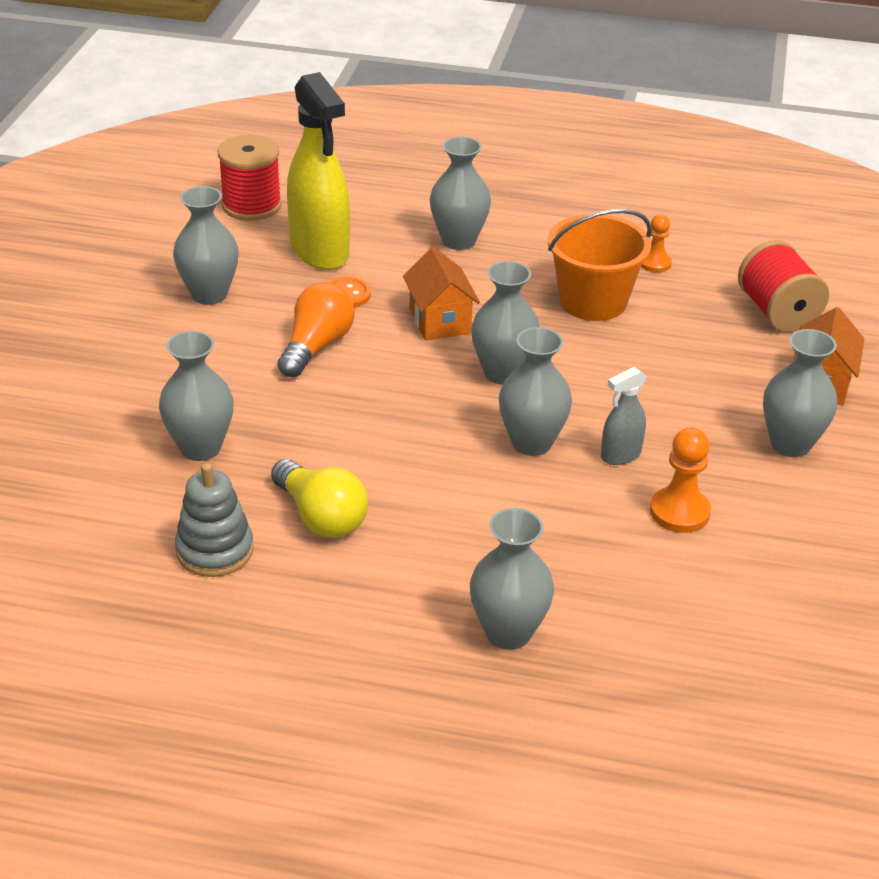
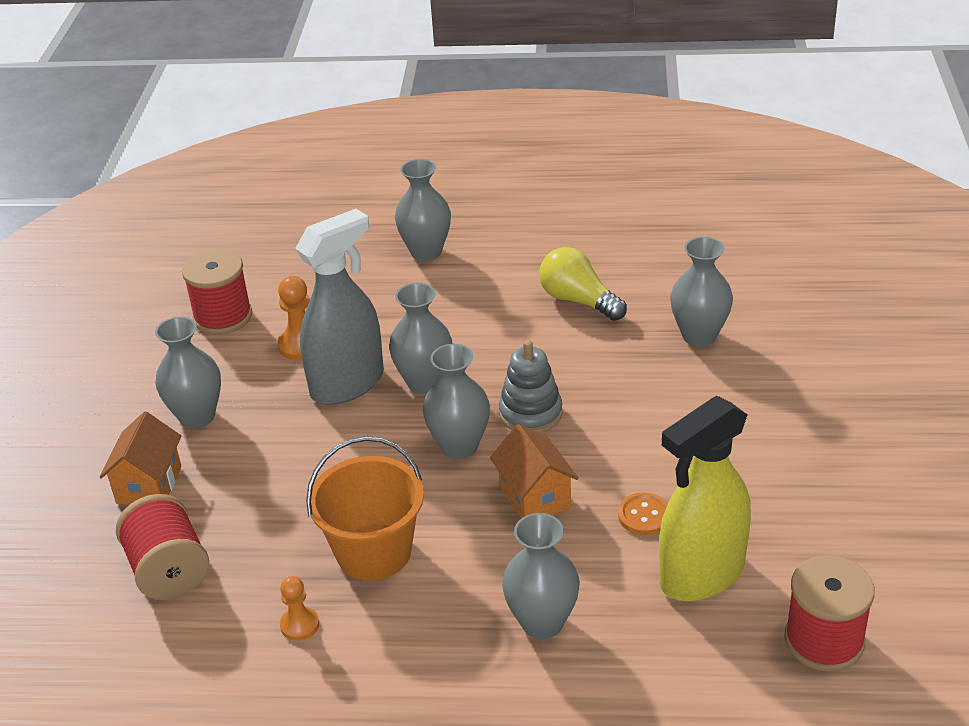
camera: 175 degrees right, 0 degrees up
grey vase [173,186,239,305] -> none
grey stacking toy [175,463,254,577] -> grey stacking toy moved to [499,340,563,433]
orange light bulb [277,282,355,377] -> none
yellow spray bottle [287,72,350,270] -> yellow spray bottle turned 90 degrees counterclockwise [659,396,751,601]
grey spray bottle [601,367,647,465] -> grey spray bottle [295,209,384,405], size x2.10
none -> red spool [182,249,252,335]

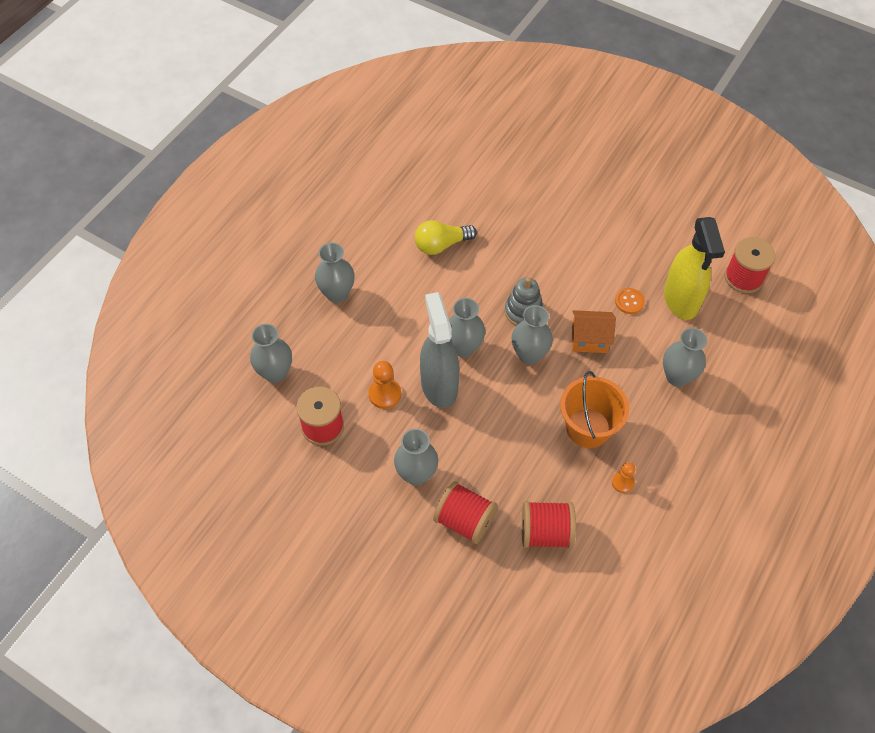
camera: 65 degrees left, 20 degrees up
orange house [100,411,182,505] -> red spool [433,481,497,544]
grey vase [670,237,733,347] -> grey vase moved to [250,324,292,383]

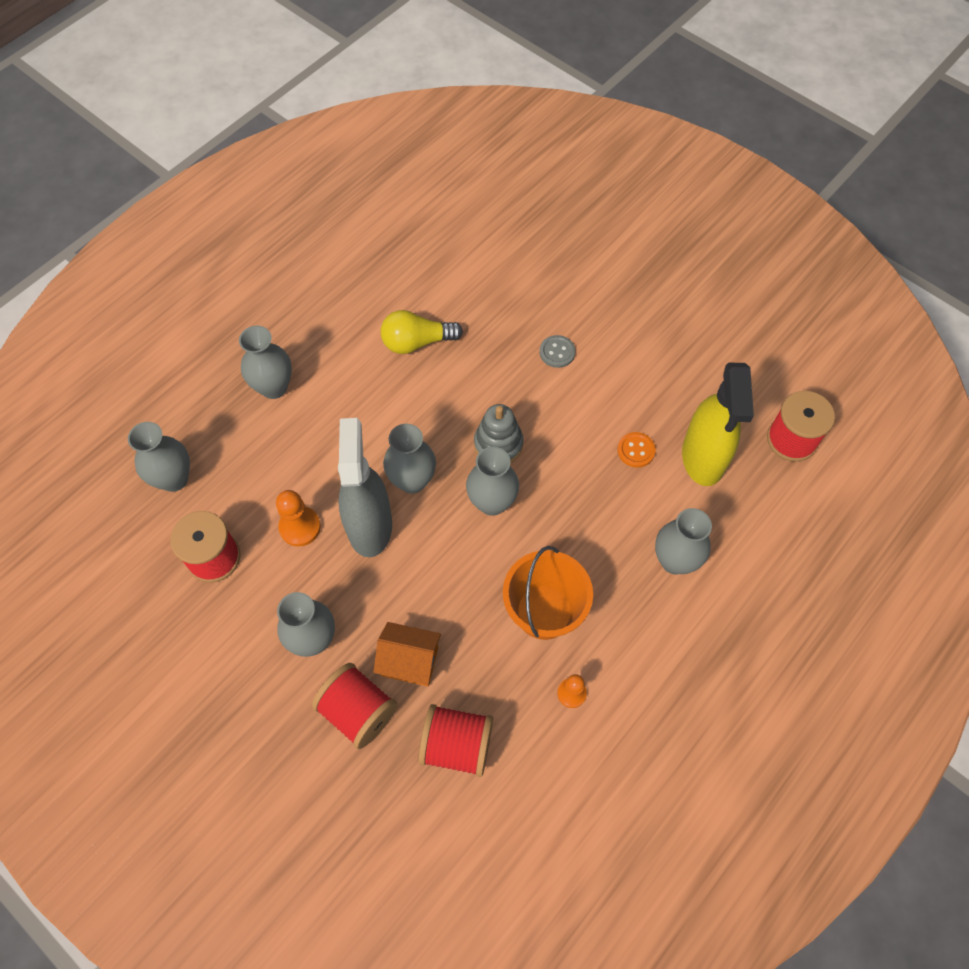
camera: 10 degrees right, 5 degrees up
orange house [572,310,616,353] -> orange house moved to [373,622,441,686]
none -> grey button [540,335,575,368]

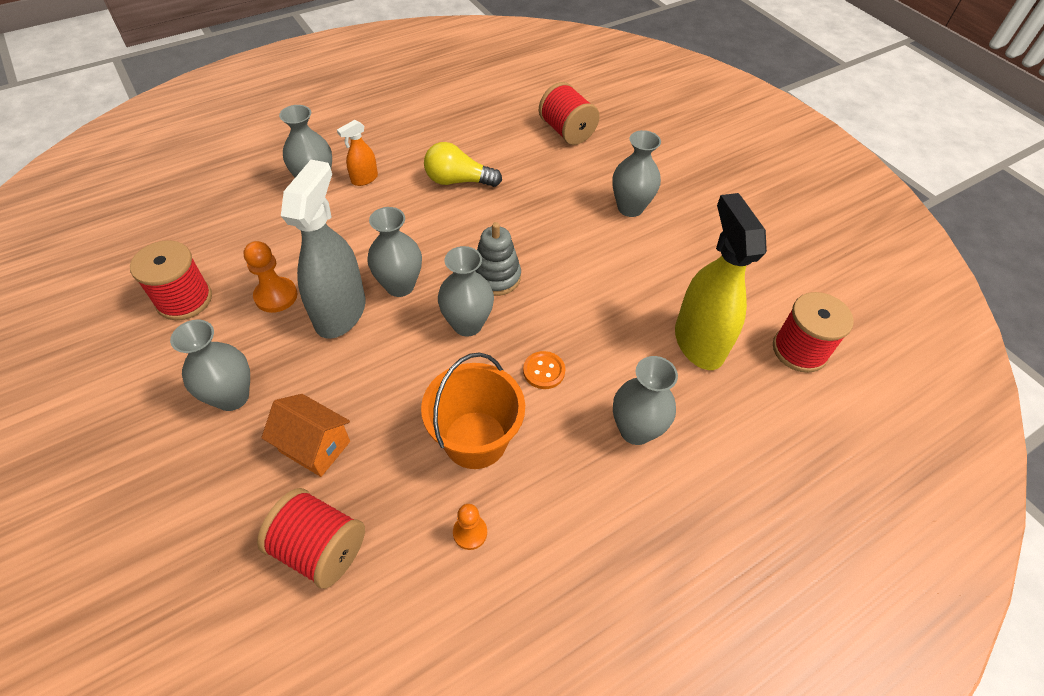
camera: 15 degrees right, 10 degrees down
grey vase [128,422,190,492] -> grey vase moved to [612,130,661,217]
red spool [312,663,398,749] -> red spool moved to [539,82,600,145]
grey button [540,335,575,368] -> none
orange button [617,432,656,468] -> orange button moved to [523,351,565,389]
yellow spray bottle [682,363,754,486] -> yellow spray bottle turned 150 degrees clockwise [675,193,767,370]
none -> orange spray bottle [337,120,378,186]

